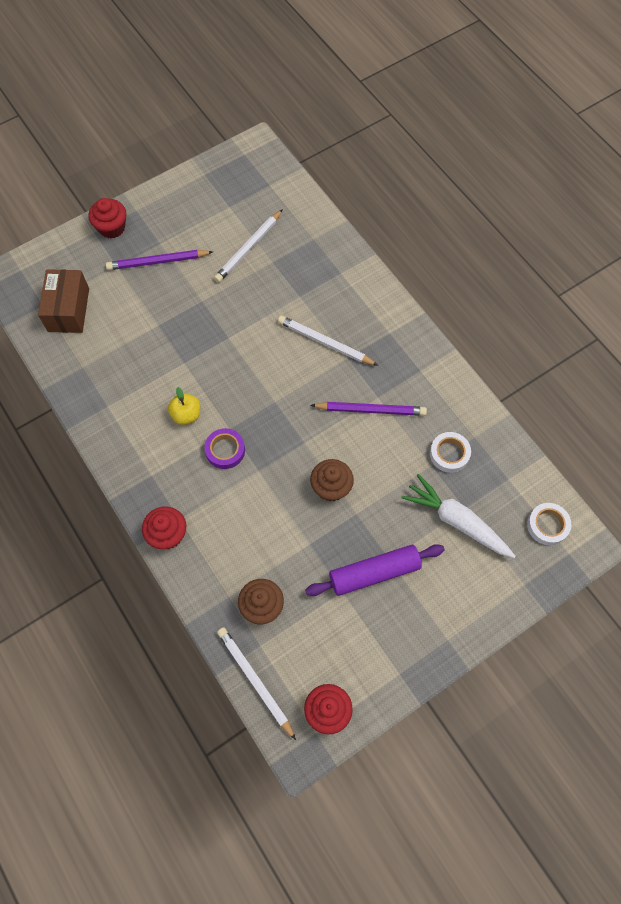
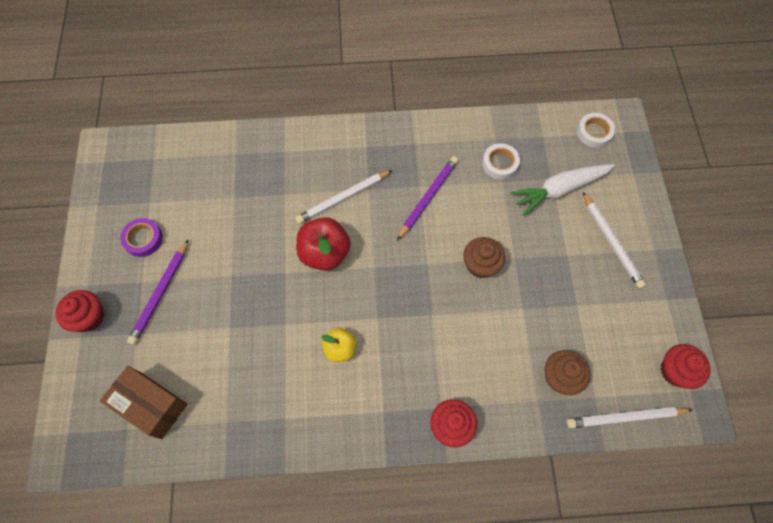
camera: 60 degrees left, 0 degrees up
purple tape [204,428,245,469] -> purple tape moved to [120,218,163,257]
white pencil [214,209,283,282] -> white pencil moved to [583,192,646,289]
purple rolling pin [305,544,445,596] -> none
none -> red apple [296,217,351,271]

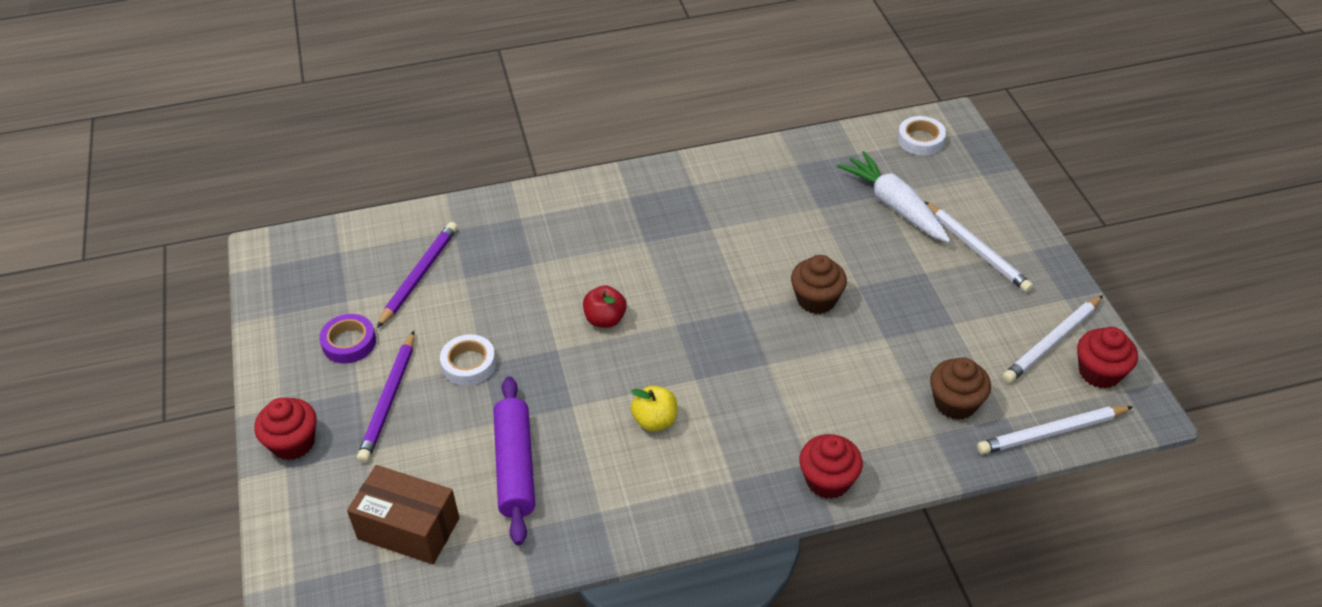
camera: 10 degrees left, 20 degrees down
white pencil [295,170,392,224] -> white pencil moved to [1002,295,1103,383]
red apple [296,217,351,271] -> red apple [583,285,627,328], size x0.60
purple pencil [397,156,458,240] -> purple pencil moved to [377,222,458,328]
white tape [482,143,520,180] -> white tape moved to [440,334,496,386]
white carrot [510,164,615,216] -> white carrot turned 90 degrees clockwise [837,151,951,242]
none -> purple rolling pin [493,376,535,545]

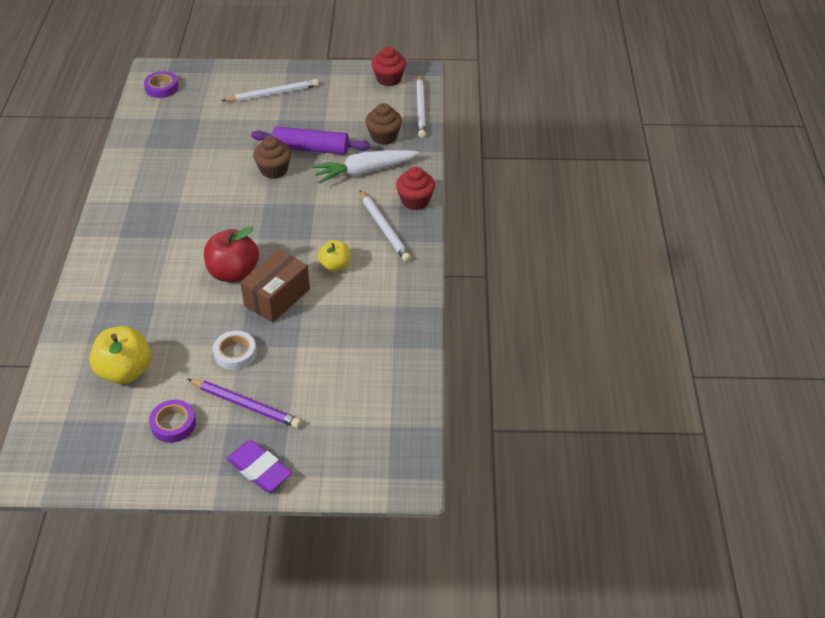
camera: 75 degrees left, 0 degrees up
red cupcake [254,398,317,460] -> purple eraser [226,440,292,492]
brown box [347,465,459,564] -> brown box moved to [240,249,310,323]
purple pencil [377,222,458,328] -> yellow apple [90,326,151,384]
purple rolling pin [493,376,535,545] -> purple rolling pin moved to [251,126,370,155]
red apple [583,285,627,328] -> red apple [204,226,259,282], size x1.67
white carrot [837,151,951,242] -> white carrot moved to [312,150,419,184]
white tape [898,116,946,156] -> purple tape [144,71,179,98]
white pencil [1002,295,1103,383] -> white pencil moved to [359,190,411,262]

